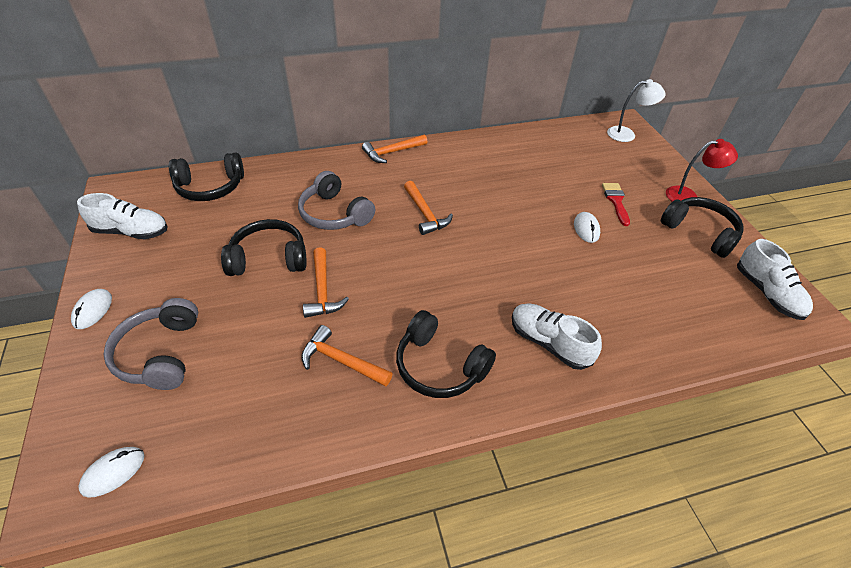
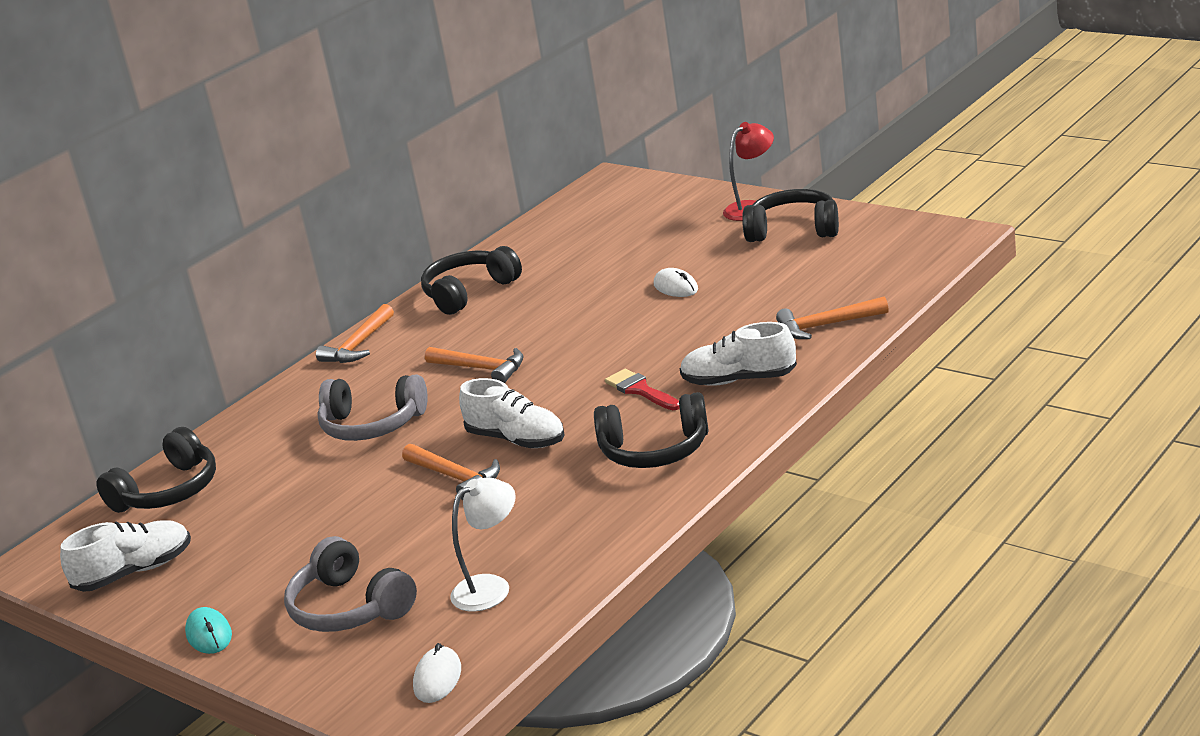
camera: 30 degrees left, 20 degrees down
white mouse [71,289,112,329] -> turquoise mouse [185,607,232,654]
black headphones [221,219,306,276] -> black headphones moved to [421,246,522,315]
orange hammer [301,325,393,387] -> orange hammer moved to [776,296,889,339]
red brush [602,183,630,226] -> red brush moved to [605,369,680,410]
white lamp [607,79,666,142] -> white lamp moved to [450,477,516,612]
white shoe [737,239,813,320] -> white shoe moved to [459,378,565,448]

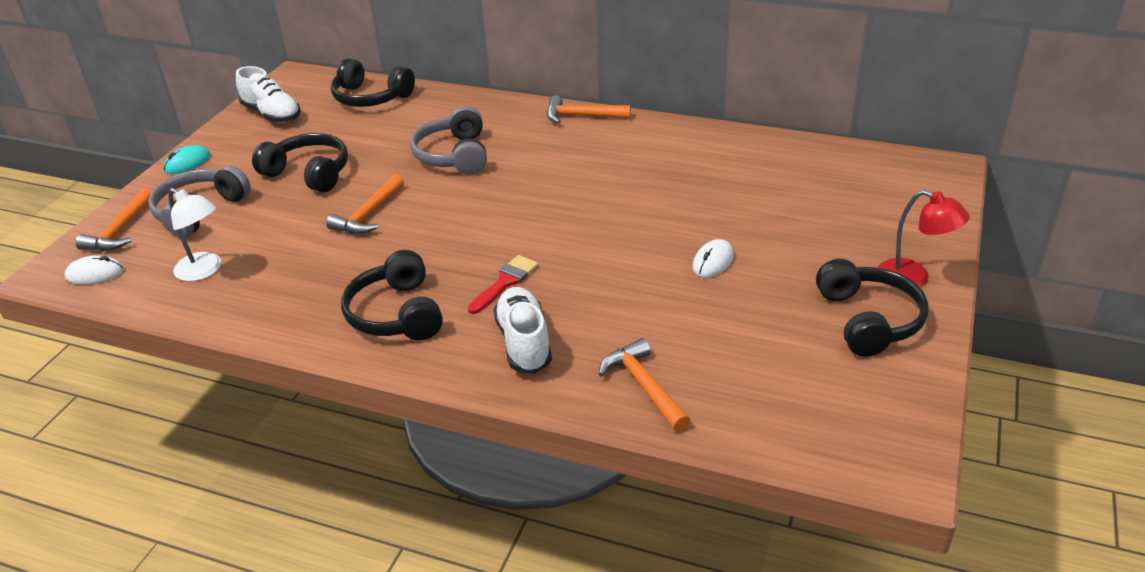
camera: 70 degrees right, 10 degrees up
black headphones [421,246,522,315] -> black headphones moved to [252,133,348,193]
orange hammer [425,347,524,383] -> orange hammer moved to [75,188,152,251]
white shoe [459,378,565,448] -> none

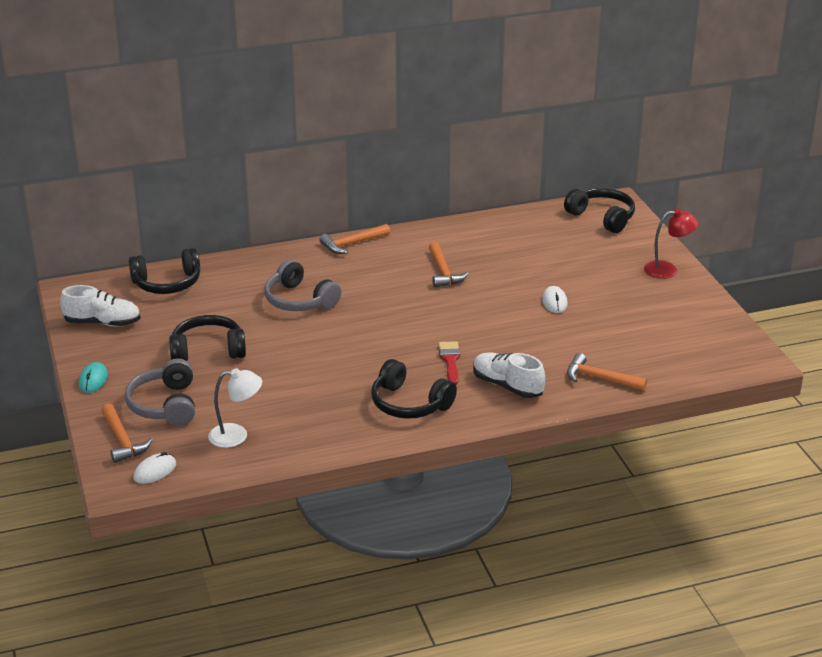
camera: 40 degrees left, 5 degrees down
orange hammer [326,174,404,234] -> orange hammer moved to [429,242,469,287]
black headphones [816,259,928,357] -> black headphones moved to [564,188,635,233]

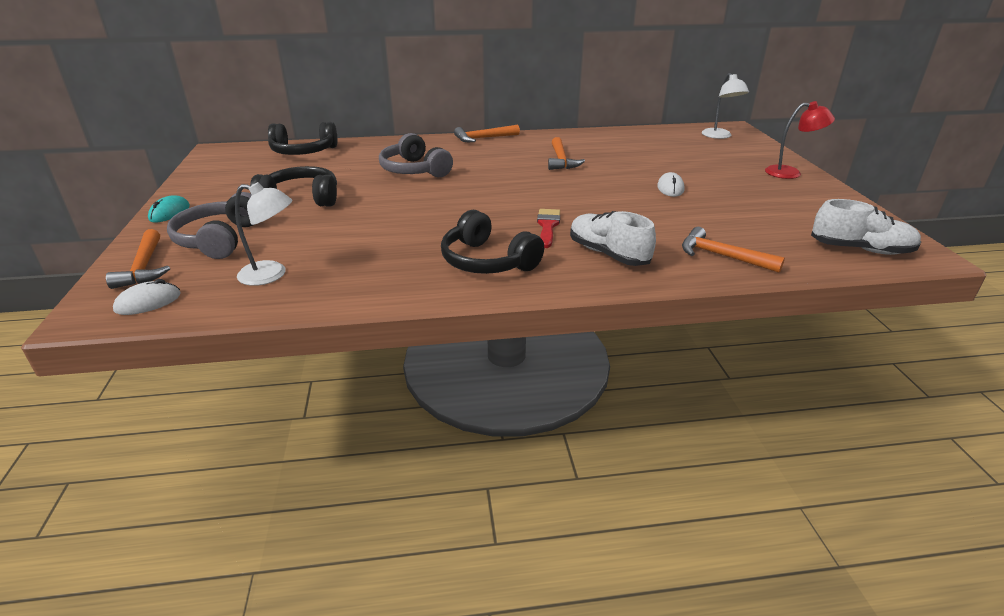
camera: 10 degrees right, 0 degrees up
white shoe [60,285,141,326] -> white shoe moved to [811,199,921,255]
black headphones [564,188,635,233] -> white lamp [702,73,749,139]

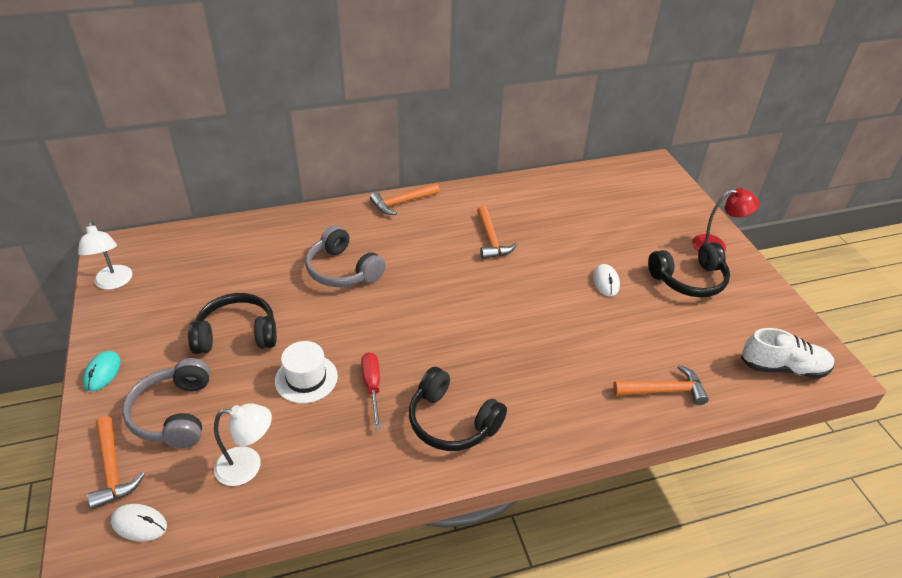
camera: 10 degrees left, 10 degrees up
white mouse [113,279,180,315] -> white mouse turned 60 degrees clockwise [111,504,167,541]
black headphones [268,122,337,155] -> black headphones moved to [648,242,730,297]
red brush [537,209,560,248] -> none
white shoe [570,211,656,266] -> none
orange hammer [682,227,785,273] -> orange hammer turned 150 degrees clockwise [613,365,709,405]
white lamp [702,73,749,139] -> white lamp moved to [78,221,132,290]
none -> white hat [275,341,338,403]
none -> red screwdriver [361,352,381,429]

